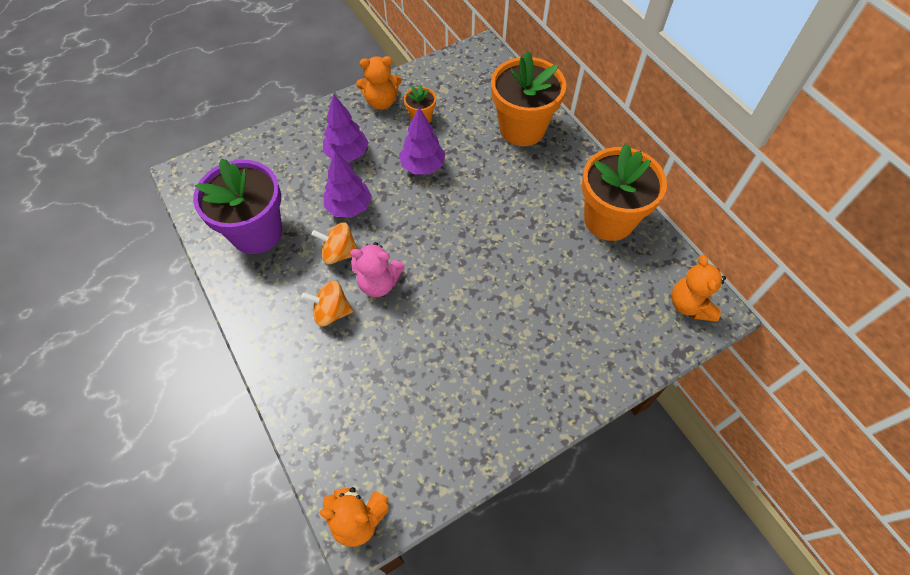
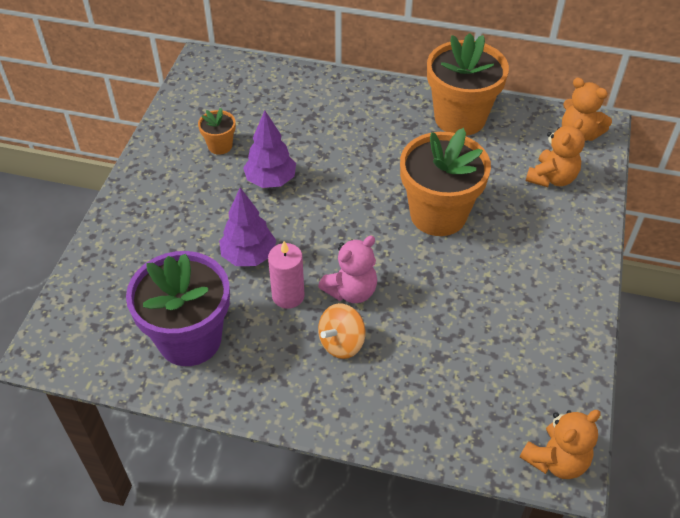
camera: 45 degrees left, 10 degrees down
orange spinning top [312,222,358,264] -> pink candle [268,241,305,309]
purple tree [323,94,369,162] -> none
orange teddy bear [356,56,402,110] -> orange teddy bear moved to [526,119,585,187]
orange flower pot [491,51,566,146] -> orange flower pot moved to [400,128,491,236]

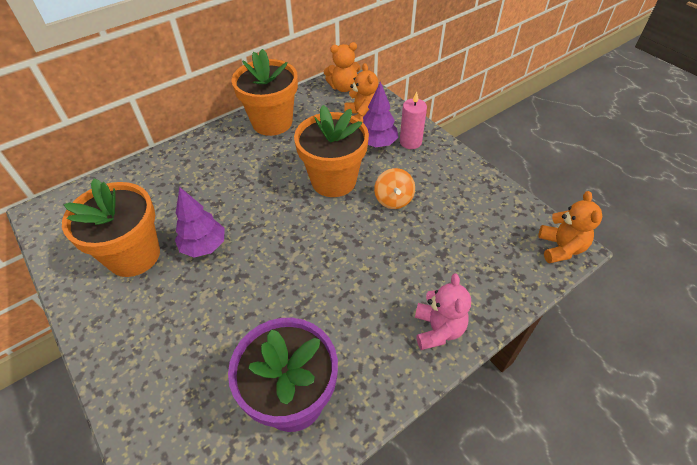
camera: 50 degrees left, 0 degrees up
orange flower pot [198,108,236,155] -> orange flower pot [62,178,160,277], size x2.18
purple tree [219,188,277,266] -> purple tree moved to [363,81,398,147]
pink candle [268,241,305,309] -> pink candle moved to [400,91,427,149]
pink teddy bear [318,236,377,303] -> pink teddy bear moved to [415,274,471,350]
orange spinning top [318,303,365,359] -> orange spinning top moved to [374,168,415,209]

